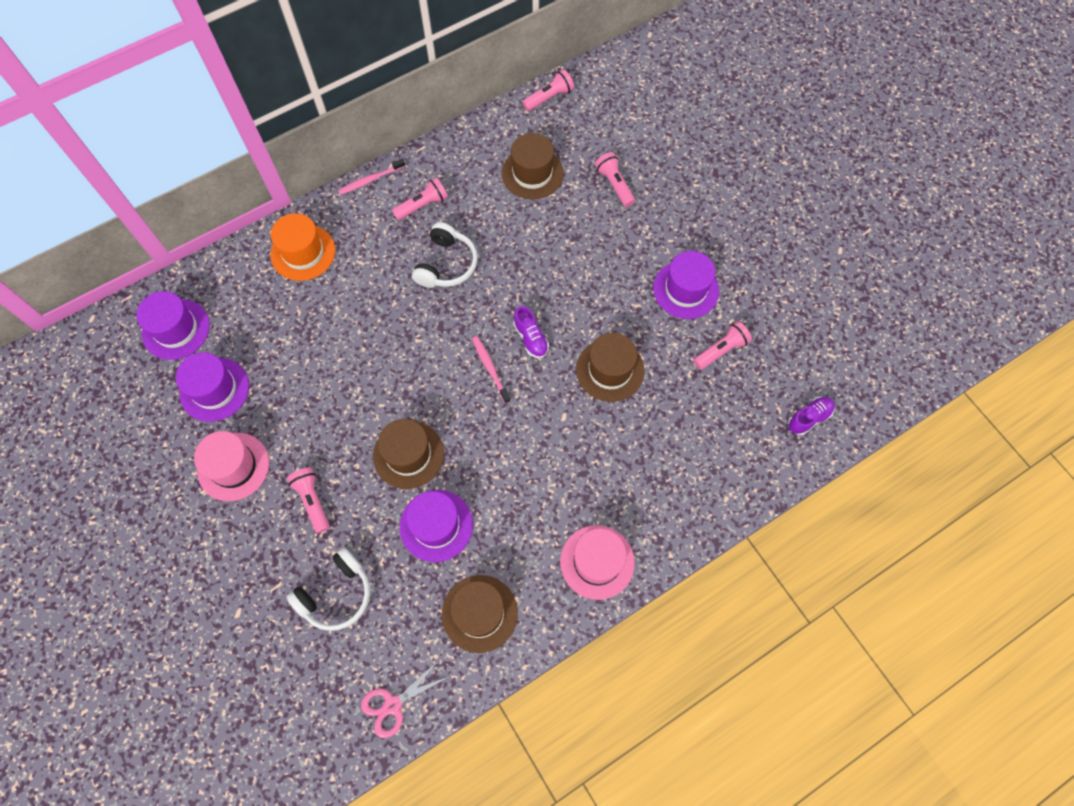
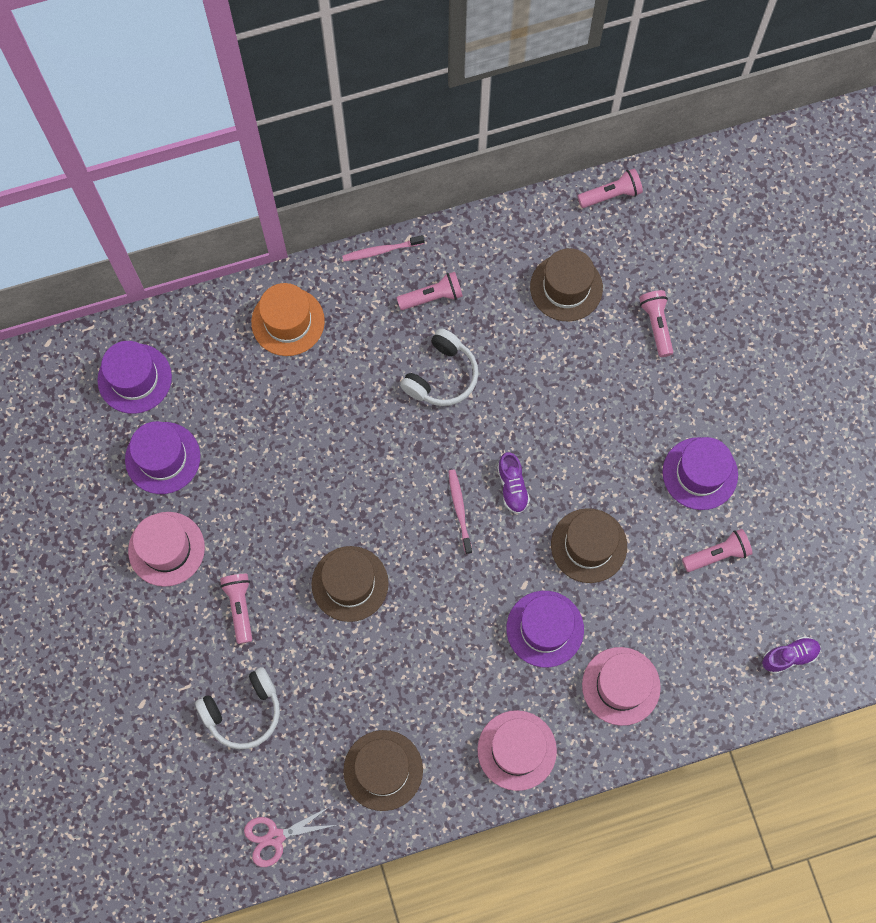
camera: 15 degrees right, 5 degrees up
purple hat [400,490,473,562] -> purple hat moved to [507,591,584,667]
none -> pink hat [582,647,661,726]

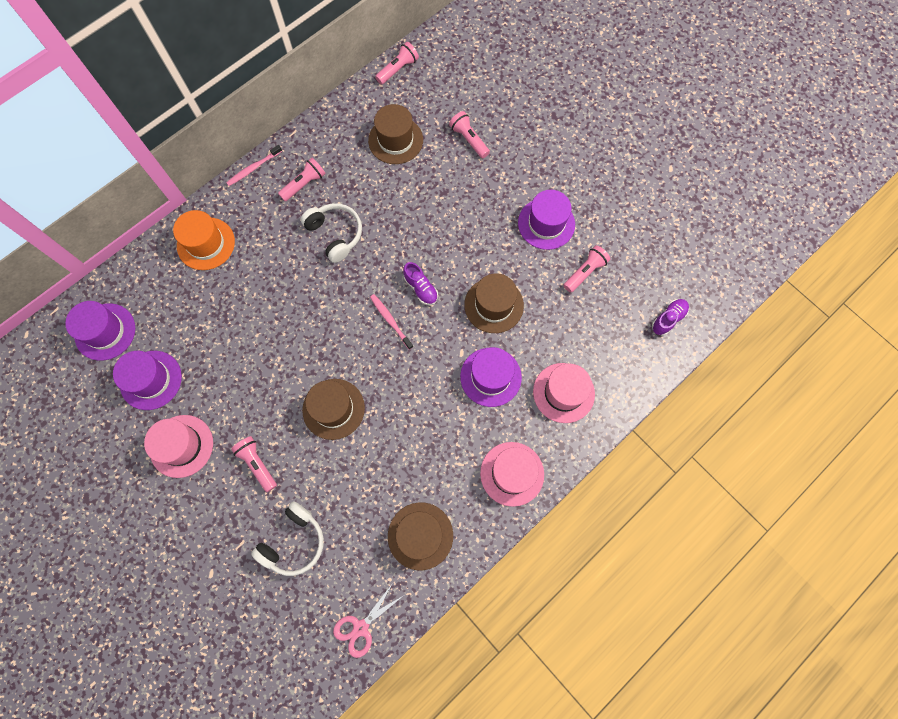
camera: 25 degrees left, 0 degrees up
white headphones [400,328,478,406] -> white headphones turned 45 degrees counterclockwise [301,203,362,263]

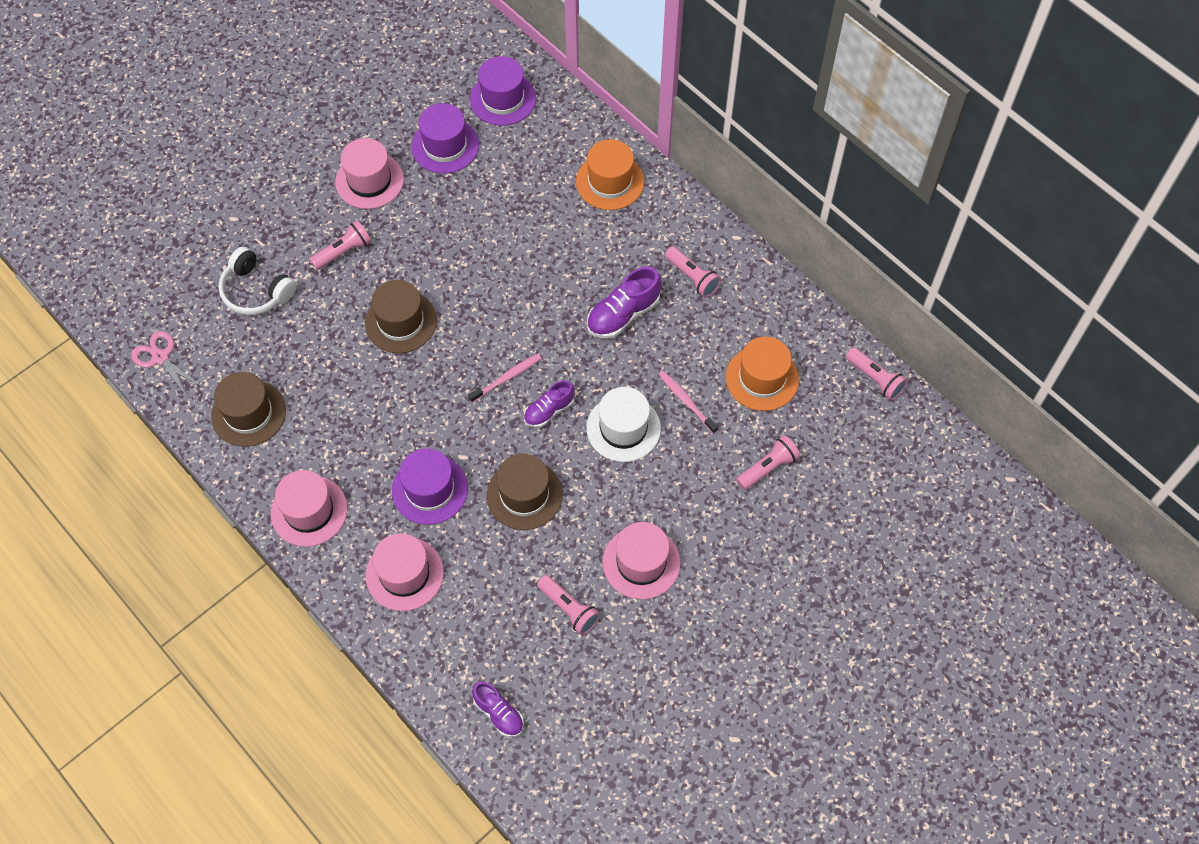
camera: 90 degrees right, 10 degrees down
pink toothbrush [226,145,282,186] -> pink toothbrush moved to [658,371,718,434]
white headphones [301,203,362,263] -> purple shoe [587,266,662,339]
brown hat [368,104,423,164] -> orange hat [726,337,799,411]
purple hat [518,190,575,250] -> pink hat [603,522,681,599]
none -> white hat [586,387,661,462]

